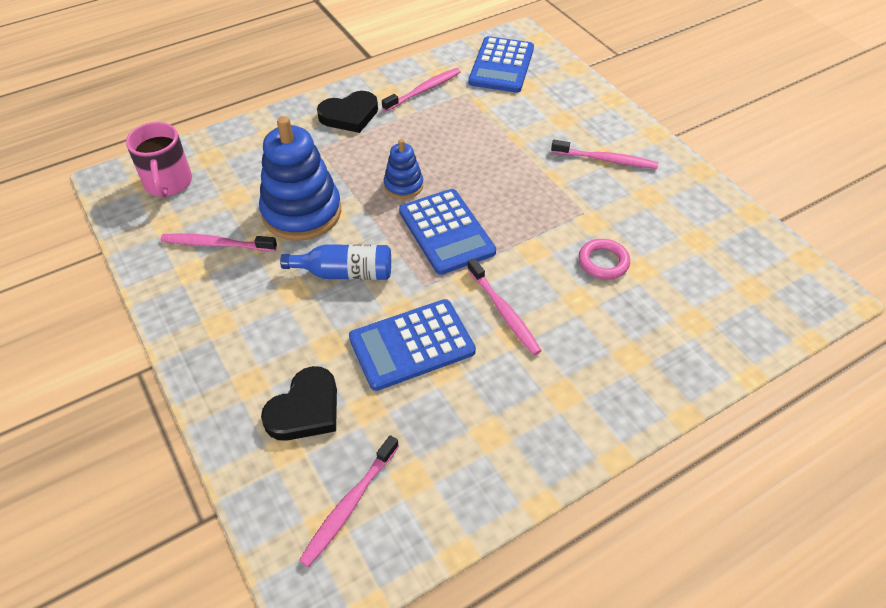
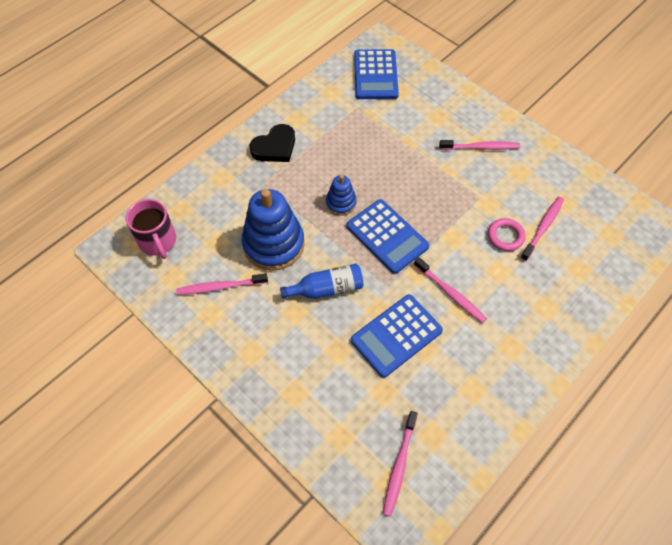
camera: 15 degrees left, 10 degrees up
black heart [261,366,337,441] -> none
pink toothbrush [382,68,461,112] -> pink toothbrush moved to [520,197,564,261]

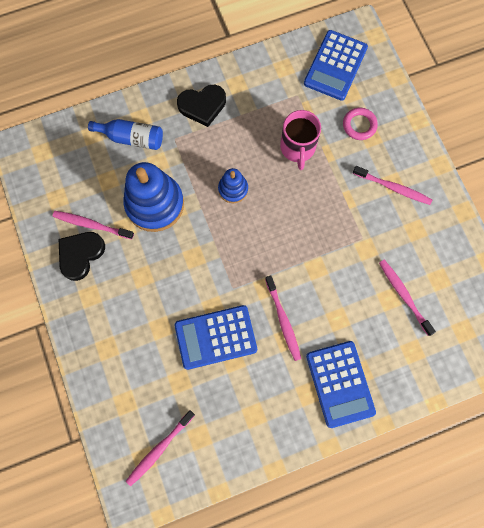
camera: 25 degrees right, 15 degrees up
pink mug [126,199,176,259] -> pink mug moved to [280,110,321,170]
blue bottle [280,264,363,299] -> blue bottle moved to [88,119,163,150]
blue calculator [347,199,429,274] -> blue calculator moved to [306,341,376,428]
pink ring [488,218,525,251] -> pink ring moved to [343,108,378,140]
pink toothbrush [520,197,564,261] -> pink toothbrush turned 90 degrees counterclockwise [379,260,436,336]
none -> black heart [59,232,105,281]

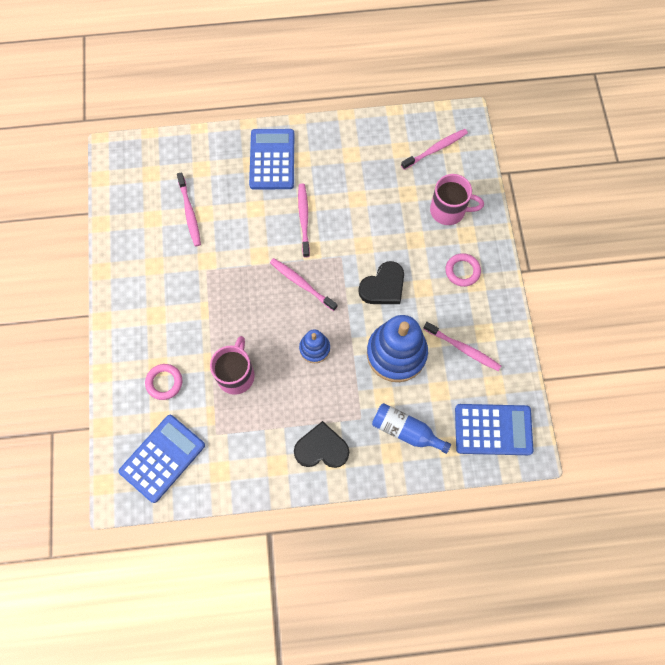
camera: 165 degrees left, 5 degrees down
black heart [59,232,105,281] -> black heart moved to [358,261,404,304]
blue calculator [175,305,257,370] -> blue calculator moved to [455,404,533,455]
pink toothbrush [353,166,432,205] -> pink toothbrush moved to [270,258,338,311]
none -> pink mug [430,174,484,225]
none -> pink ring [445,253,481,287]

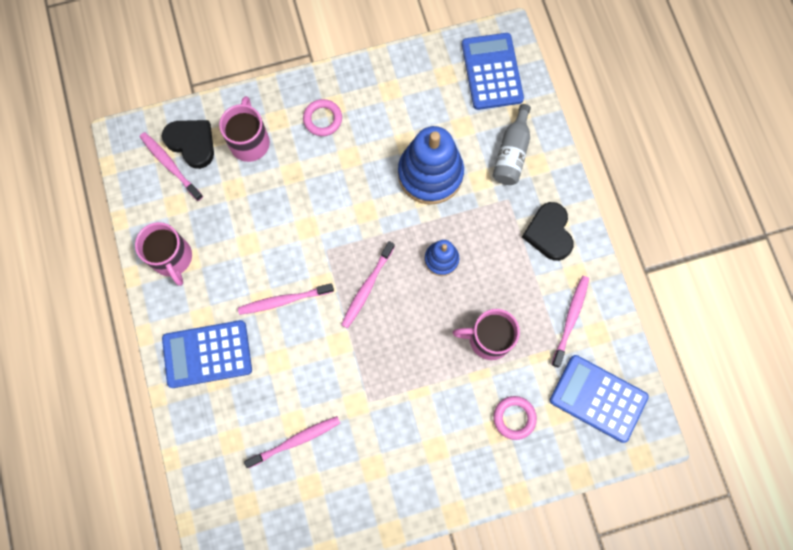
camera: 100 degrees left, 5 degrees up
black heart [358,261,404,304] -> black heart moved to [162,120,214,169]
blue bottle [372,403,451,454] -> grey bottle [493,104,531,185]
pink toothbrush [423,322,501,371] -> pink toothbrush moved to [552,276,589,368]
none -> pink mug [135,222,192,286]

